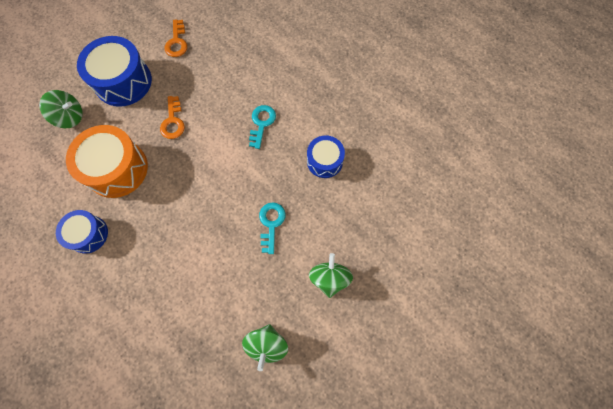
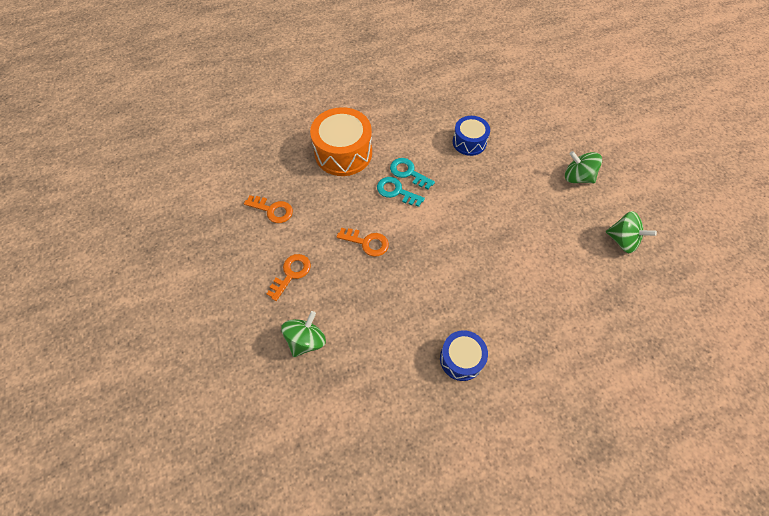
camera: 65 degrees left, 10 degrees down
orange drum [66,125,148,198] -> orange drum moved to [310,107,372,176]
blue drum [77,36,152,107] -> orange key [267,254,311,301]
turquoise key [259,202,286,254] -> turquoise key moved to [377,177,425,207]

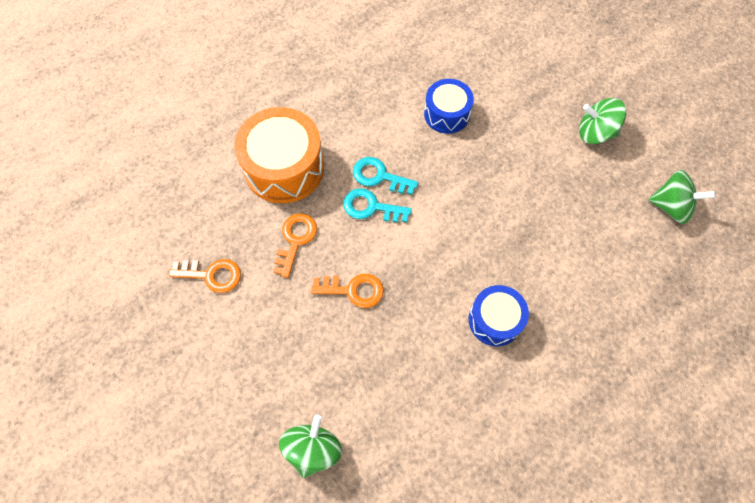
camera: 15 degrees left, 5 degrees up
orange key [267,254,311,301] -> orange key moved to [273,213,317,278]
blue drum [440,330,488,381] -> blue drum moved to [469,285,529,346]

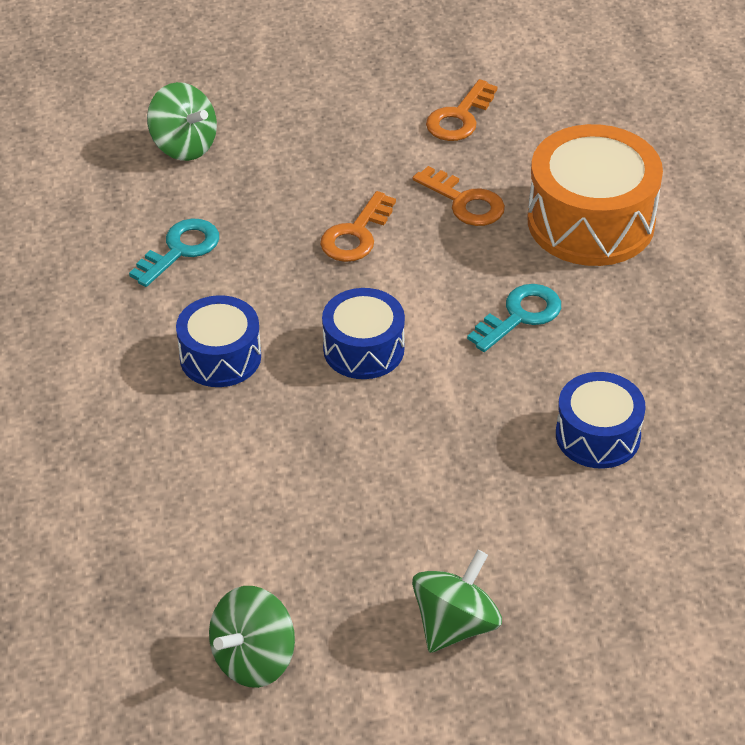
camera: 115 degrees right, 20 degrees down
turquoise key [343,188,412,223] -> turquoise key moved to [129,219,219,287]
none -> blue drum [322,288,405,379]

